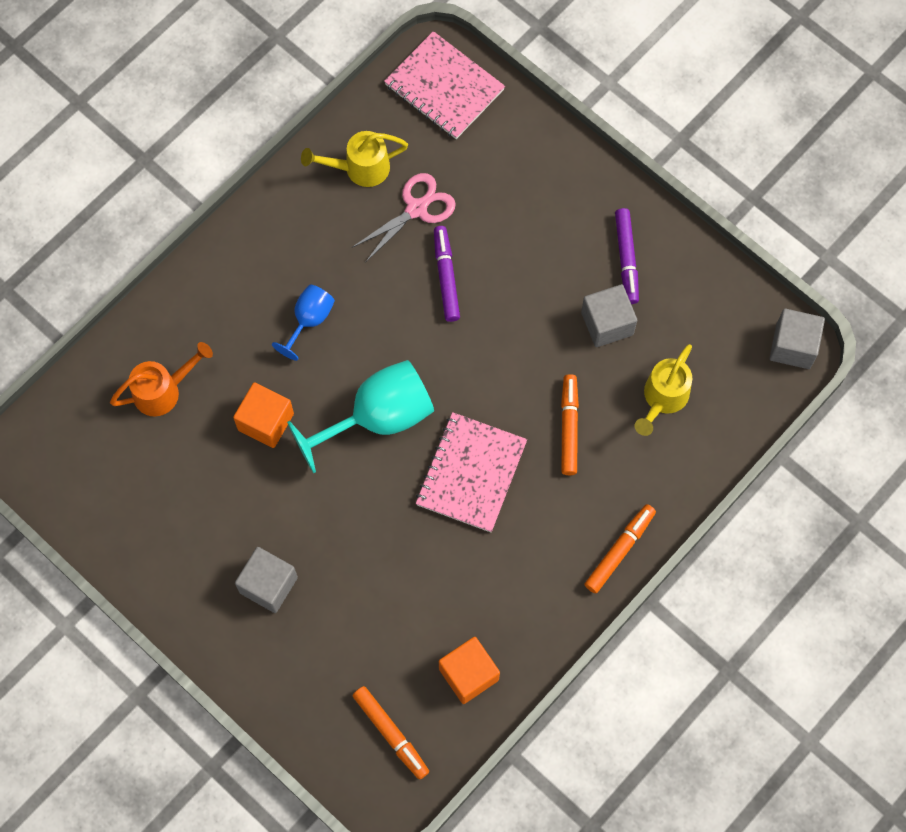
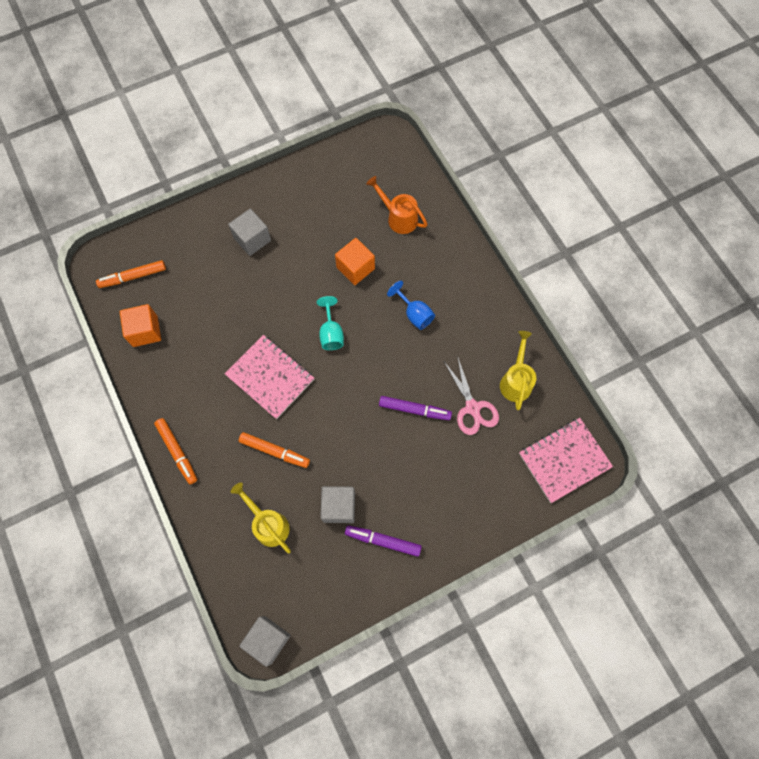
camera: 110 degrees right, 0 degrees up
orange watering can [110,342,213,417] -> orange watering can turned 135 degrees clockwise [366,176,428,234]
turquoise goblet [287,360,434,473] -> turquoise goblet [317,296,344,350], size x0.54

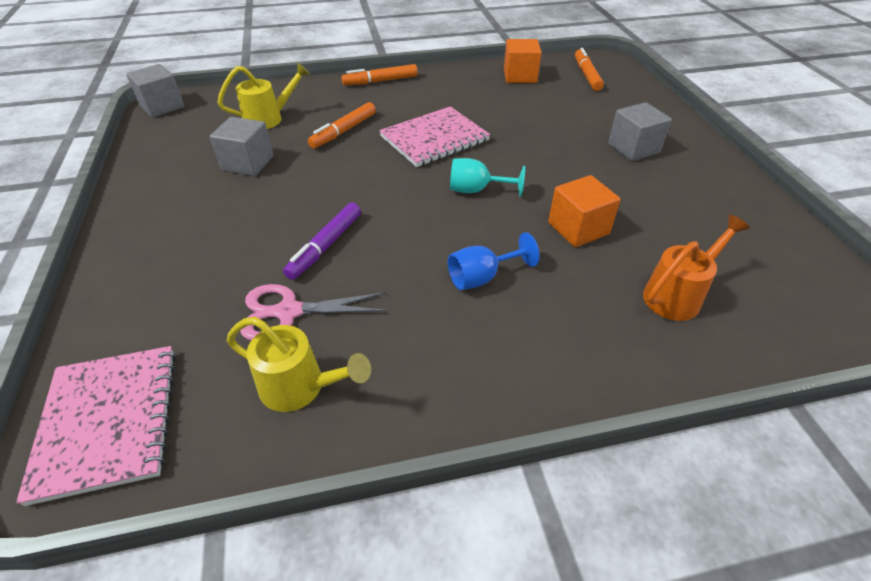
camera: 105 degrees right, 25 degrees down
purple marker [345,525,422,557] -> none

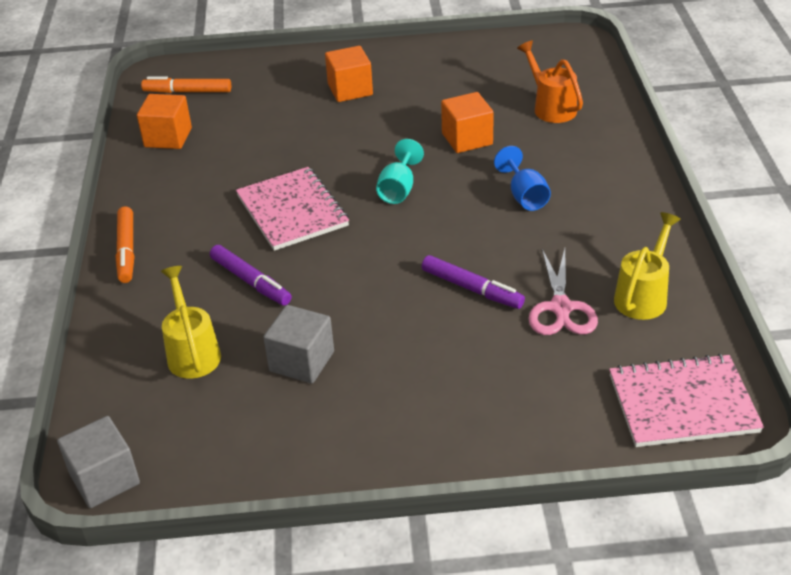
camera: 80 degrees left, 5 degrees down
orange marker [308,102,376,148] -> purple marker [210,245,292,306]
grey cube [608,102,672,161] -> orange cube [325,46,373,102]

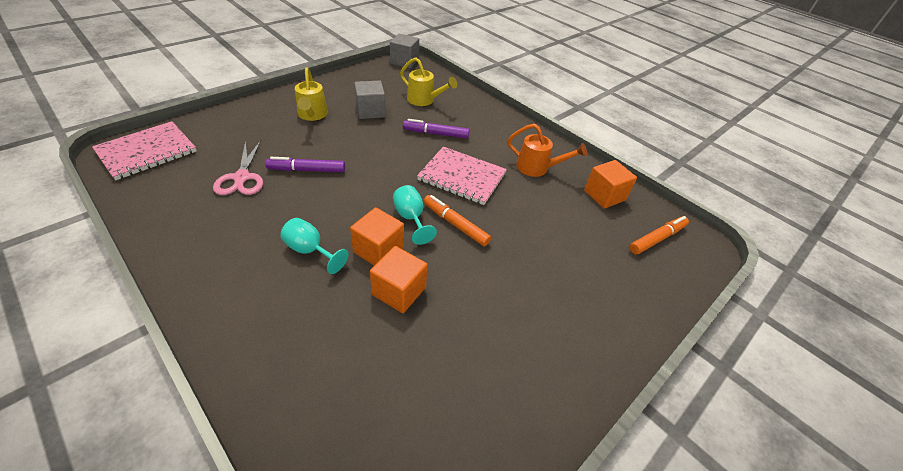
camera: 135 degrees right, 5 degrees up
orange marker [116,207,134,283] -> orange marker moved to [423,195,491,246]
orange cube [325,46,373,102] -> orange cube moved to [350,207,404,265]
blue goblet [494,146,551,211] -> turquoise goblet [280,218,349,274]
orange watering can [517,41,583,123] -> orange watering can moved to [507,124,587,177]
pink scissors [528,249,598,335] -> pink scissors turned 150 degrees counterclockwise [213,140,263,195]
yellow watering can [614,212,681,320] -> yellow watering can moved to [295,67,328,121]

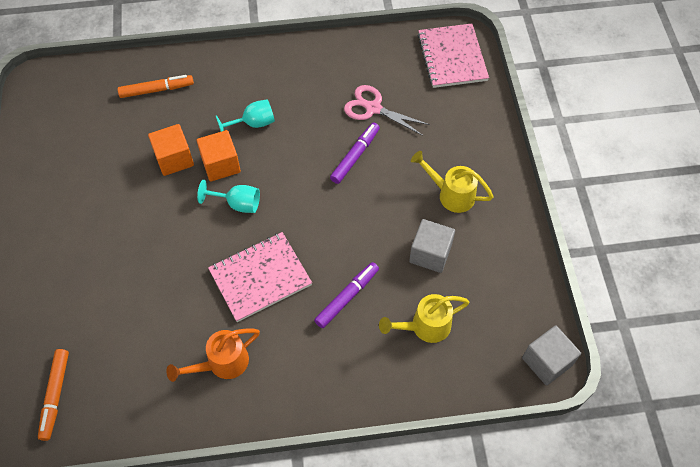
camera: 130 degrees right, 15 degrees up
orange marker [423,195,491,246] -> orange marker moved to [118,75,194,98]
orange cube [584,160,637,209] -> none

